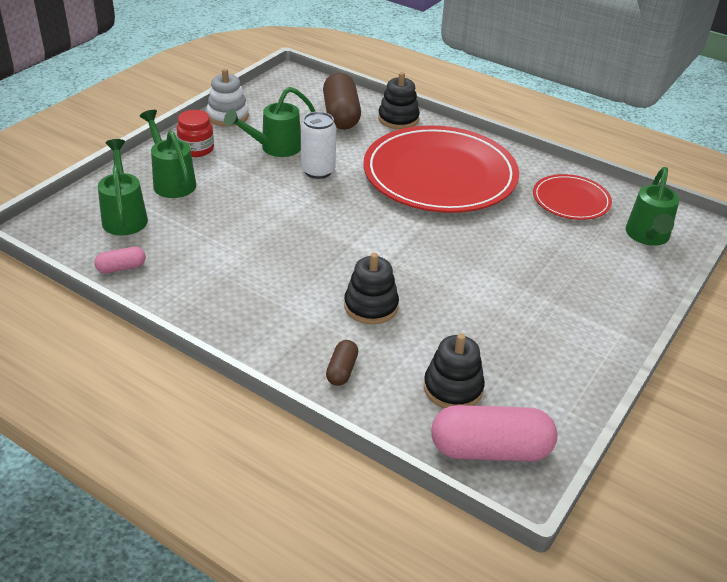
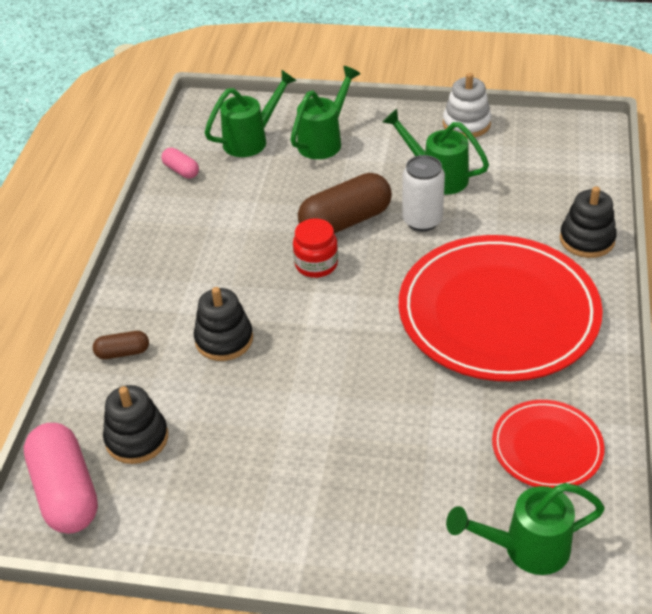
camera: 70 degrees right, 5 degrees up
red jar [177,110,214,157] -> red jar moved to [293,218,338,278]
brown capsule [323,73,361,130] -> brown capsule moved to [298,173,392,234]

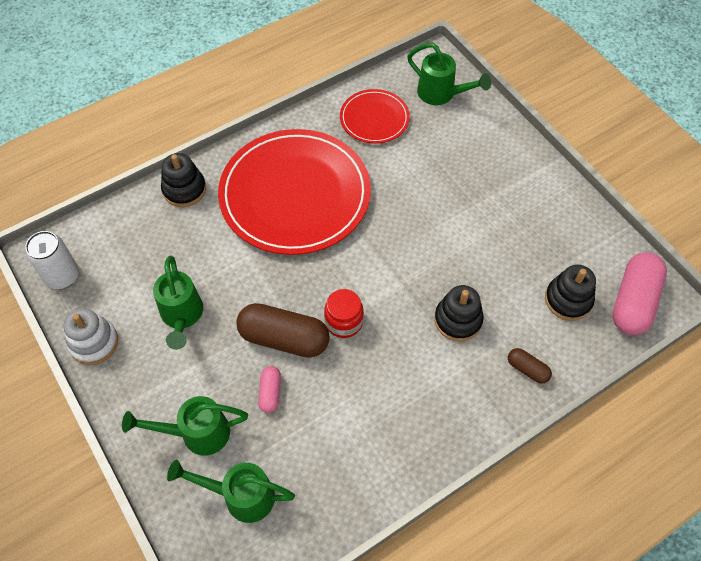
camera: 135 degrees left, 15 degrees up
pink capsule [161,148,199,179] -> pink capsule moved to [258,366,281,413]
white can [402,155,445,231] -> white can moved to [25,231,79,289]

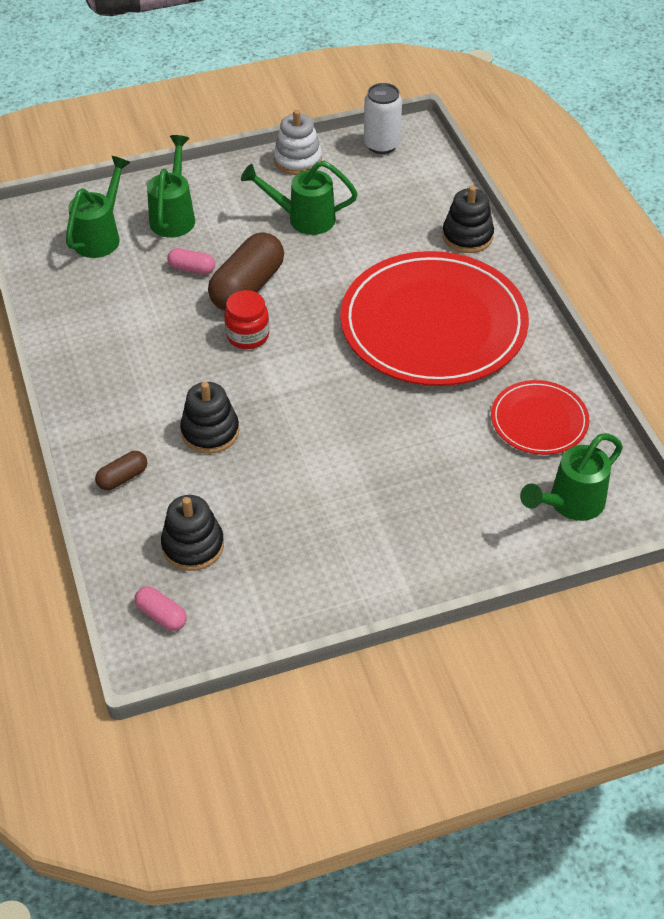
camera: 105 degrees right, 10 degrees down
pink capsule [612,252,667,335] -> pink capsule [135,586,187,631], size x0.49

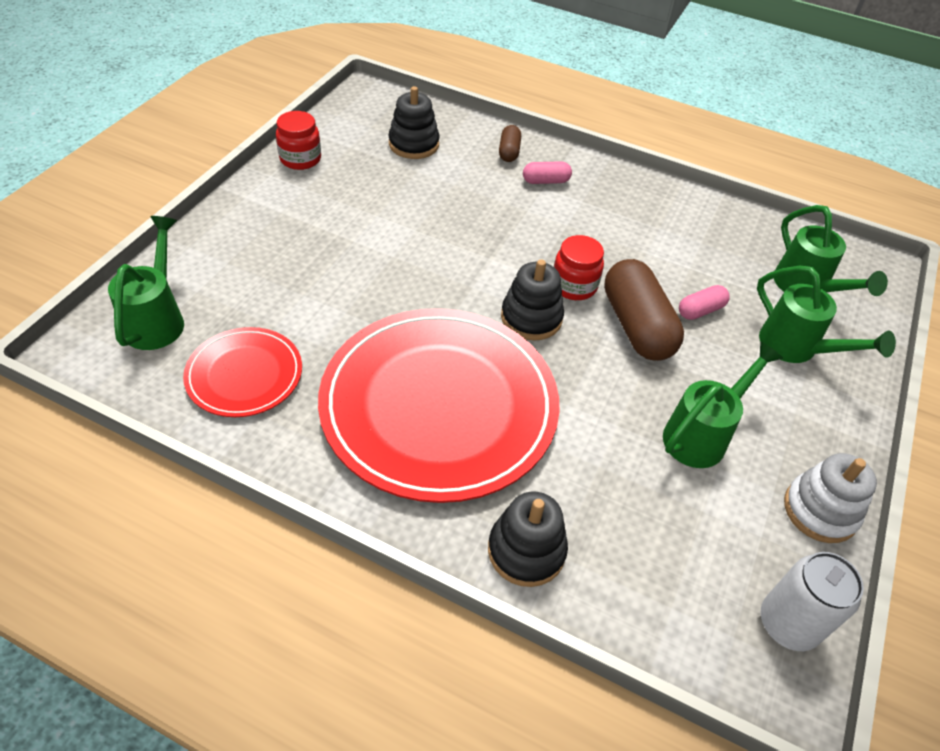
camera: 130 degrees right, 0 degrees up
pink capsule [135,586,187,631] -> pink capsule moved to [523,161,572,184]
black stacking toy [180,382,239,454] -> black stacking toy moved to [501,259,564,341]
none -> red jar [276,111,321,170]

